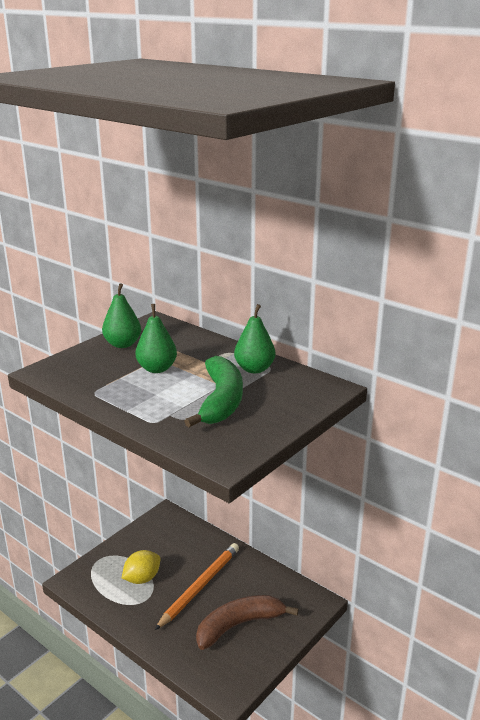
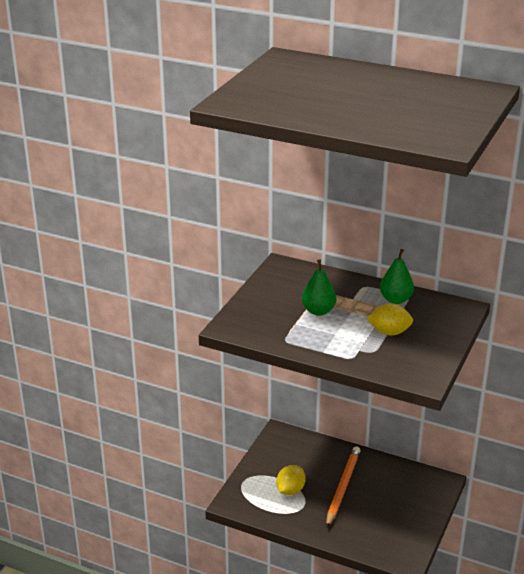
camera: 15 degrees left, 5 degrees up
green pear [102,283,141,348] -> none
green banana [184,356,243,427] -> yellow lemon [367,303,413,336]
brown banana [196,595,299,650] -> none

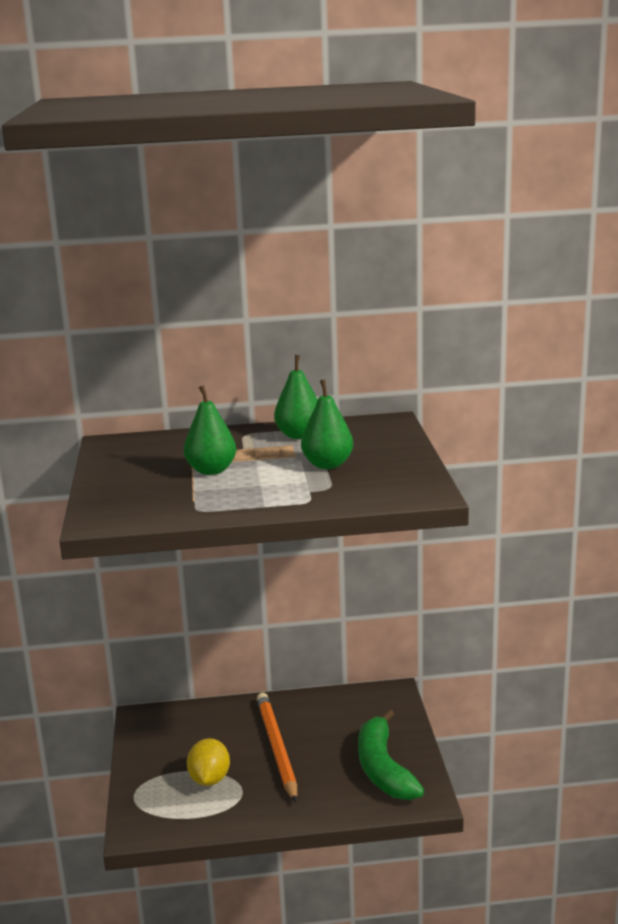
camera: 30 degrees left, 10 degrees down
yellow lemon [367,303,413,336] -> green pear [301,379,353,469]
none -> green banana [358,709,424,800]

